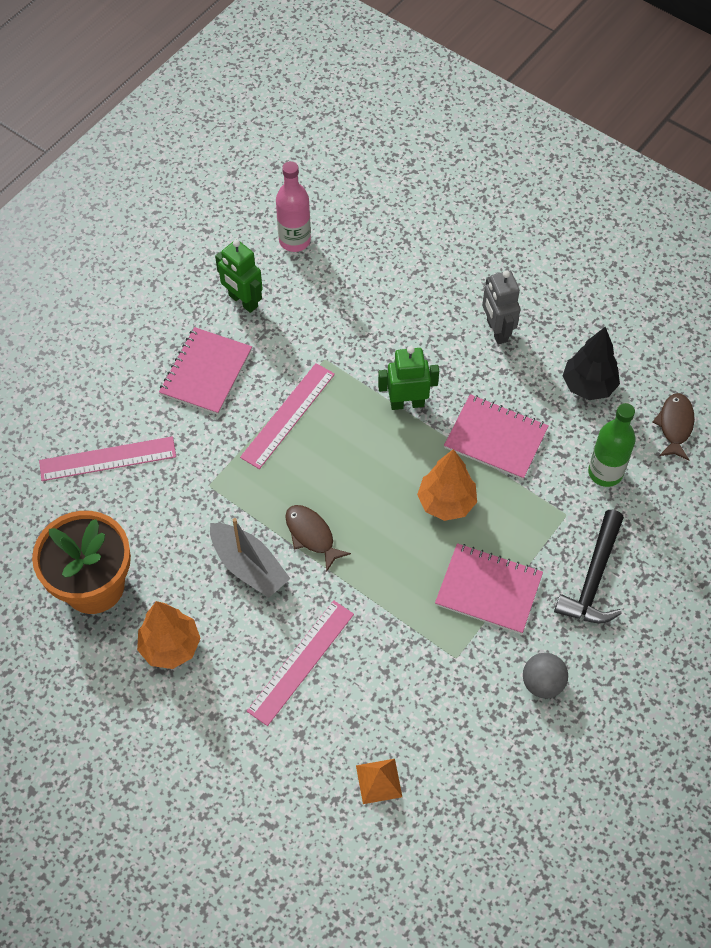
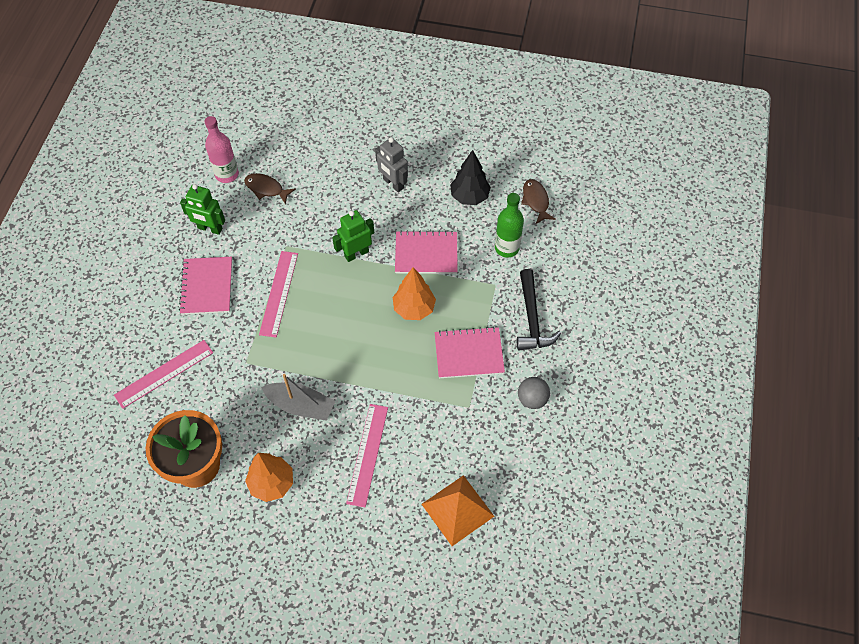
camera: 25 degrees left, 0 degrees up
brown fish [285,505,351,572] -> brown fish moved to [244,173,296,205]
orange pyramid [356,759,402,804] -> orange pyramid [422,475,494,546], size x1.80

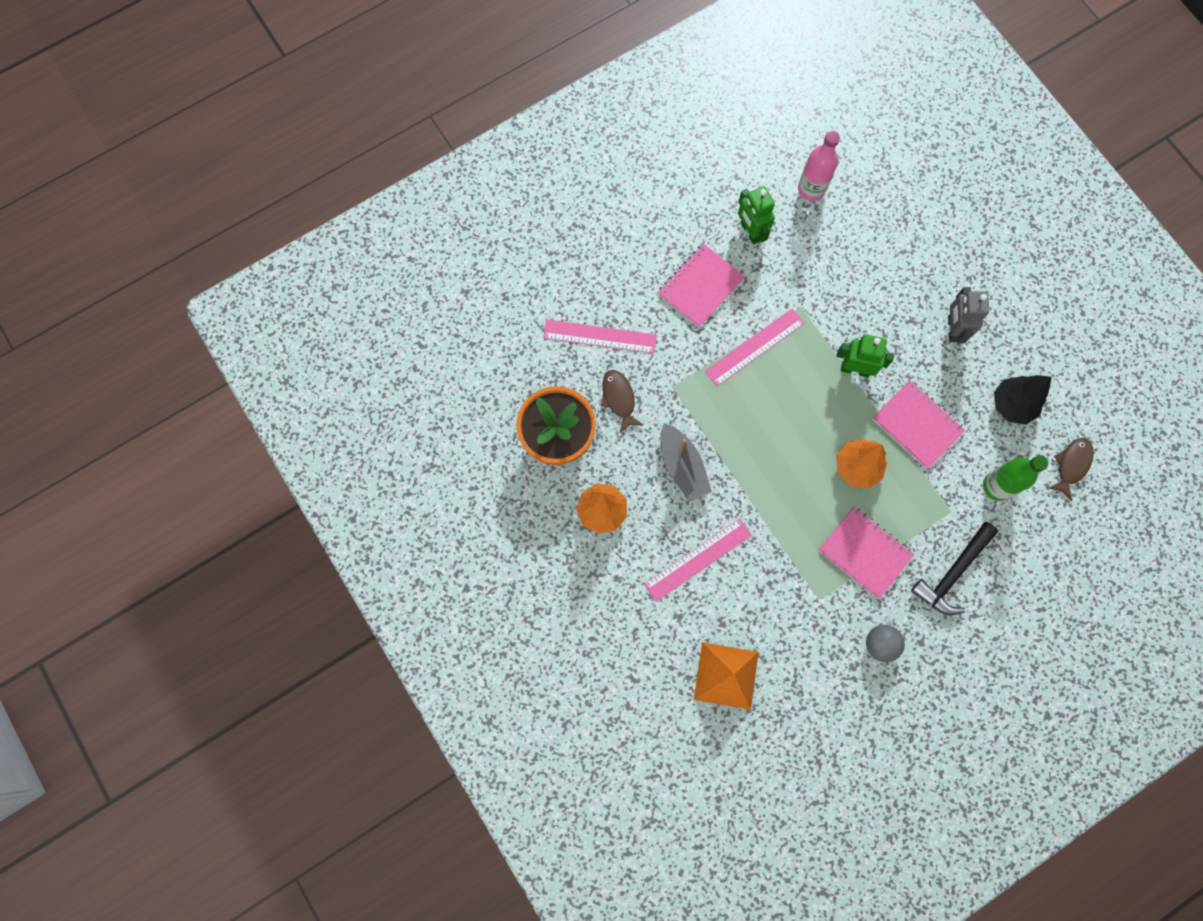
camera: 45 degrees right, 15 degrees up
brown fish [244,173,296,205] -> brown fish moved to [601,370,643,433]

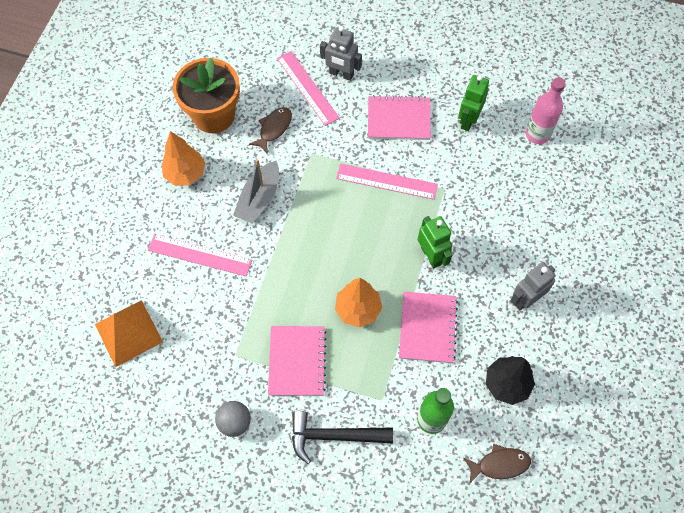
camera: 50 degrees right, 10 degrees down
none -> grey robot [320,26,362,81]

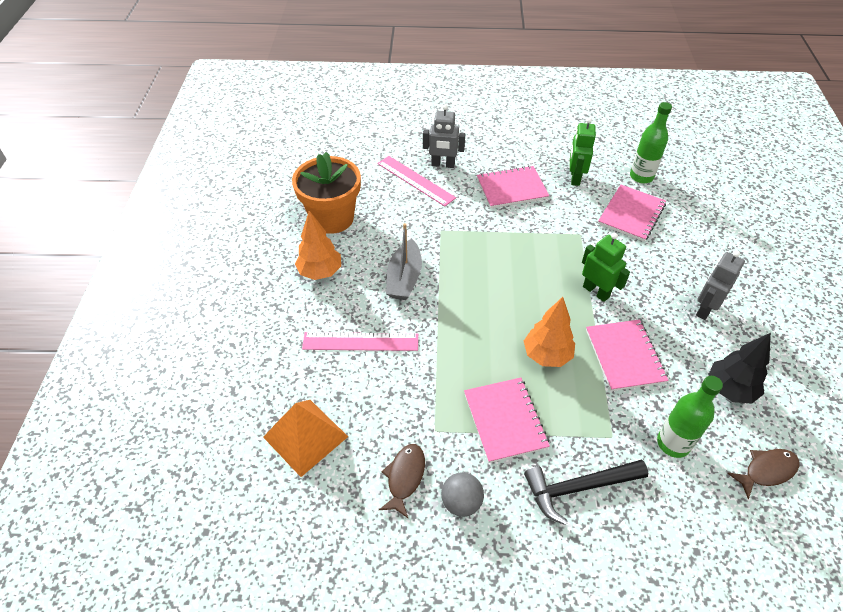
camera: 15 degrees left, 15 degrees down
brown fish [249,107,292,153] -> brown fish moved to [379,444,425,518]
pink ruler [336,163,438,200] -> none
pink bottle [525,77,566,144] -> green bottle [630,102,672,184]
none -> pink notebook [598,185,666,241]

